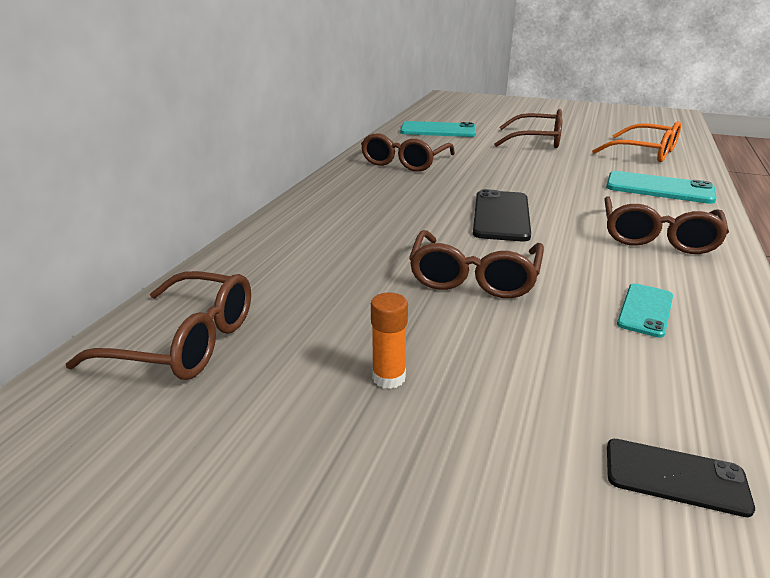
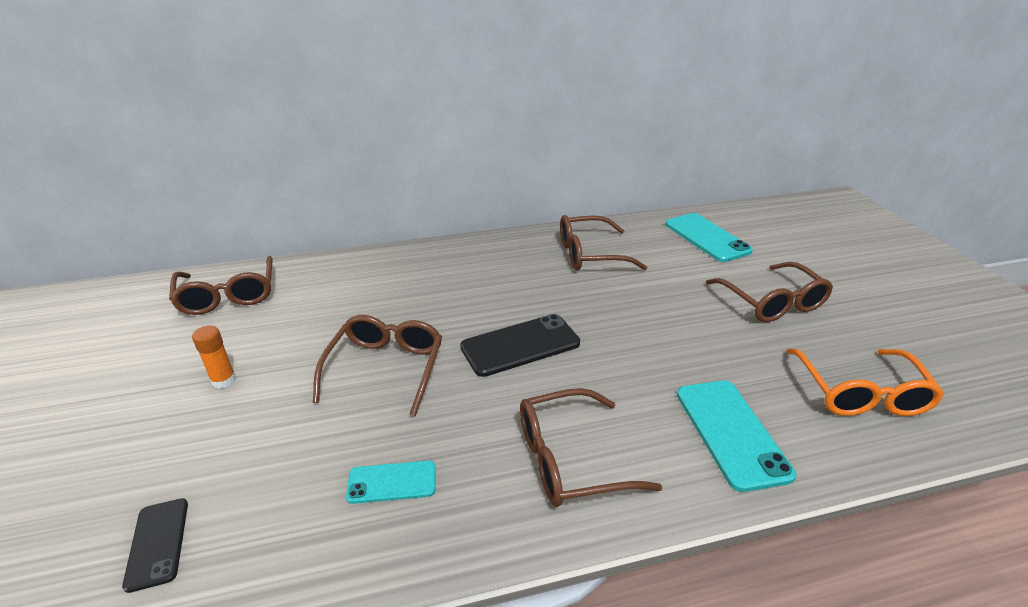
camera: 55 degrees right, 5 degrees up
brown glasses [409,230,544,298] -> brown glasses turned 120 degrees clockwise [313,315,442,416]

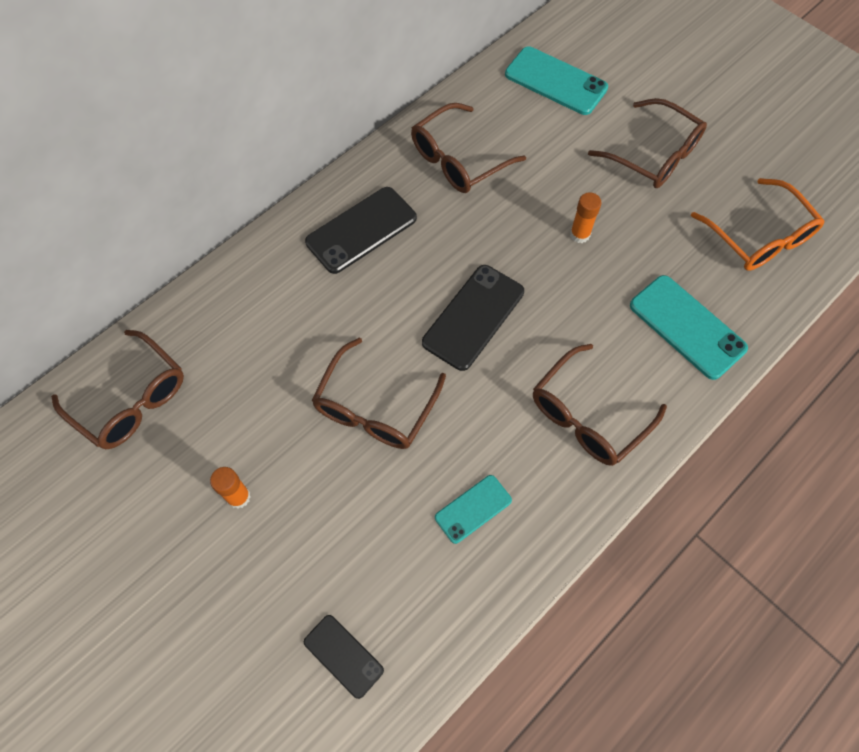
camera: 30 degrees left, 30 degrees up
brown glasses [313,315,442,416] -> brown glasses turned 135 degrees counterclockwise [312,338,446,449]
none -> black phone [305,187,417,274]
none -> orange glue stick [570,192,602,243]

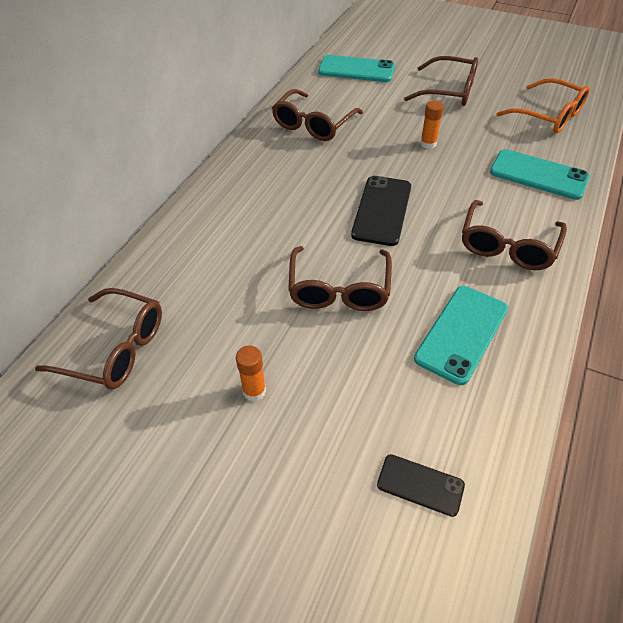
camera: 20 degrees left, 15 degrees down
black phone [305,187,417,274] -> none
turquoise phone [435,475,512,544] -> turquoise phone [414,286,508,385], size x1.70

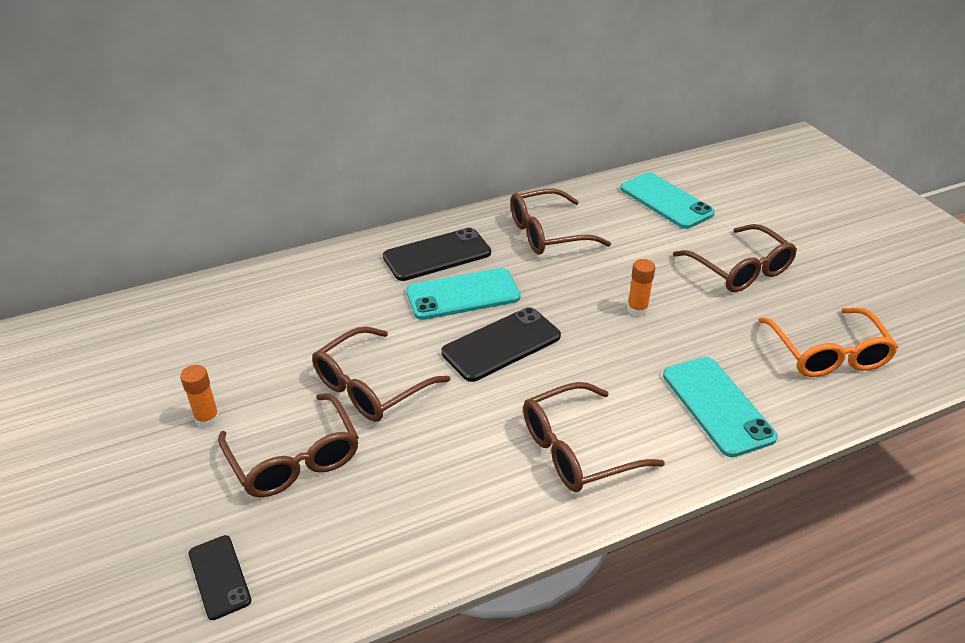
camera: 40 degrees right, 10 degrees down
brown glasses [35,288,162,389] -> brown glasses moved to [218,393,359,497]
turquoise phone [414,286,508,385] -> turquoise phone moved to [406,268,521,320]
none -> black phone [383,228,491,281]

